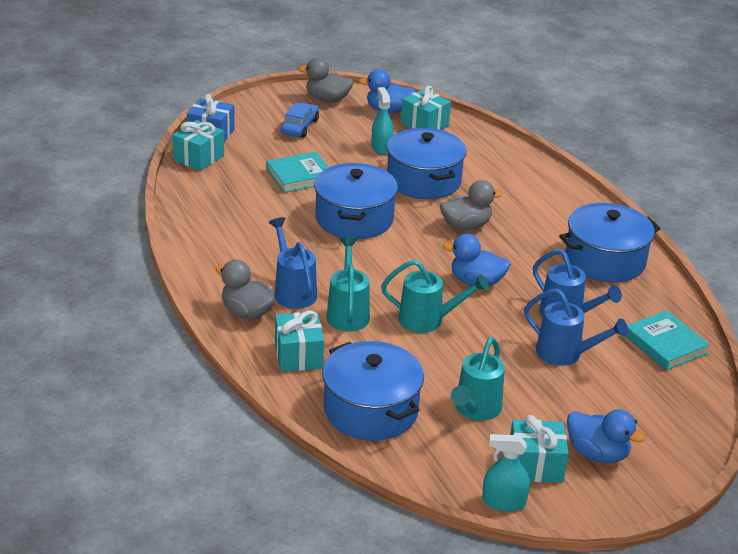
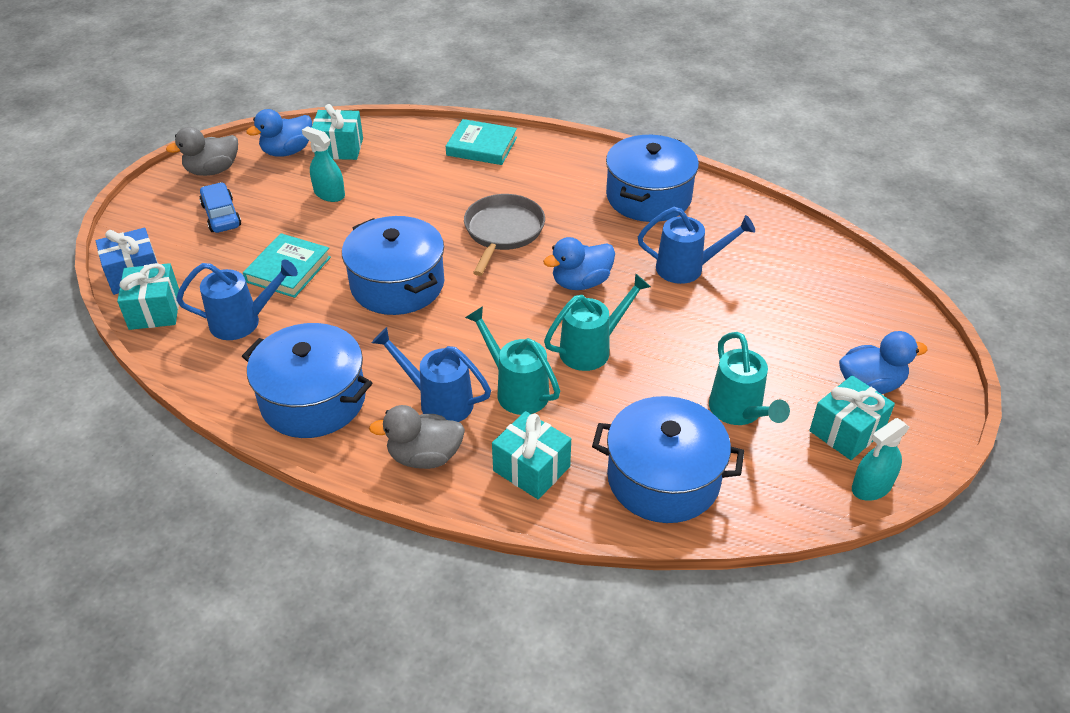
camera: 40 degrees left, 10 degrees up
blue pot [387,128,466,199] -> blue pot moved to [242,323,372,438]
grey duck [440,180,503,230] -> grey pan [464,194,545,276]
blue watering can [524,289,628,366] -> blue watering can moved to [176,259,298,340]
turquoise book [625,310,710,370] -> turquoise book moved to [446,119,517,165]

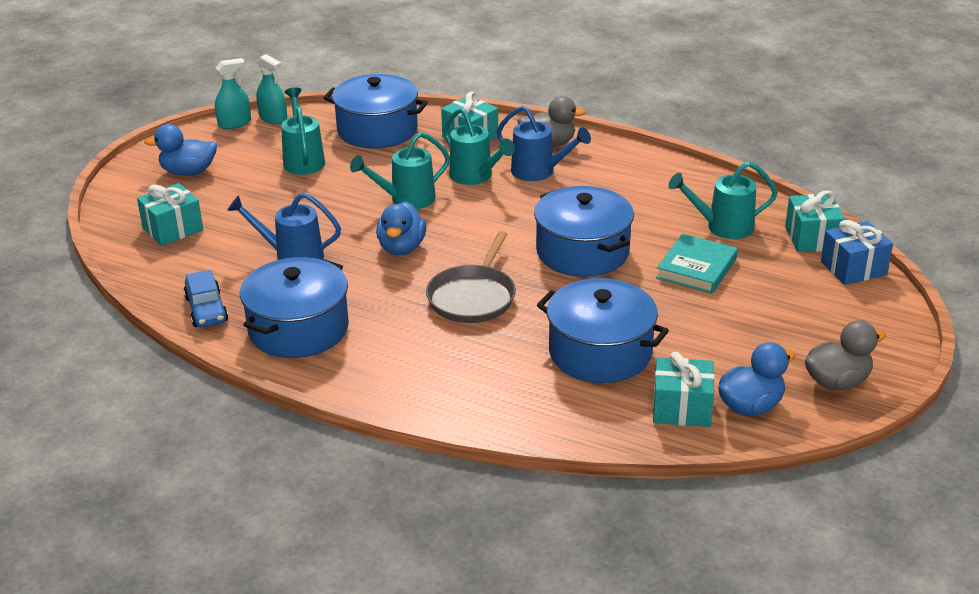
camera: 175 degrees left, 10 degrees down
blue watering can [176,259,298,340] -> turquoise watering can [668,161,778,239]
blue car [199,182,241,233] -> blue car moved to [183,270,228,327]
blue pot [242,323,372,438] -> blue pot moved to [537,278,669,383]
turquoise spray bottle [302,126,345,202] -> turquoise spray bottle moved to [256,54,287,124]
turquoise book [446,119,517,165] -> none
blue duck [543,237,615,290] -> blue duck turned 120 degrees clockwise [376,201,426,255]
turquoise gift [809,375,895,460] -> turquoise gift moved to [137,183,203,246]

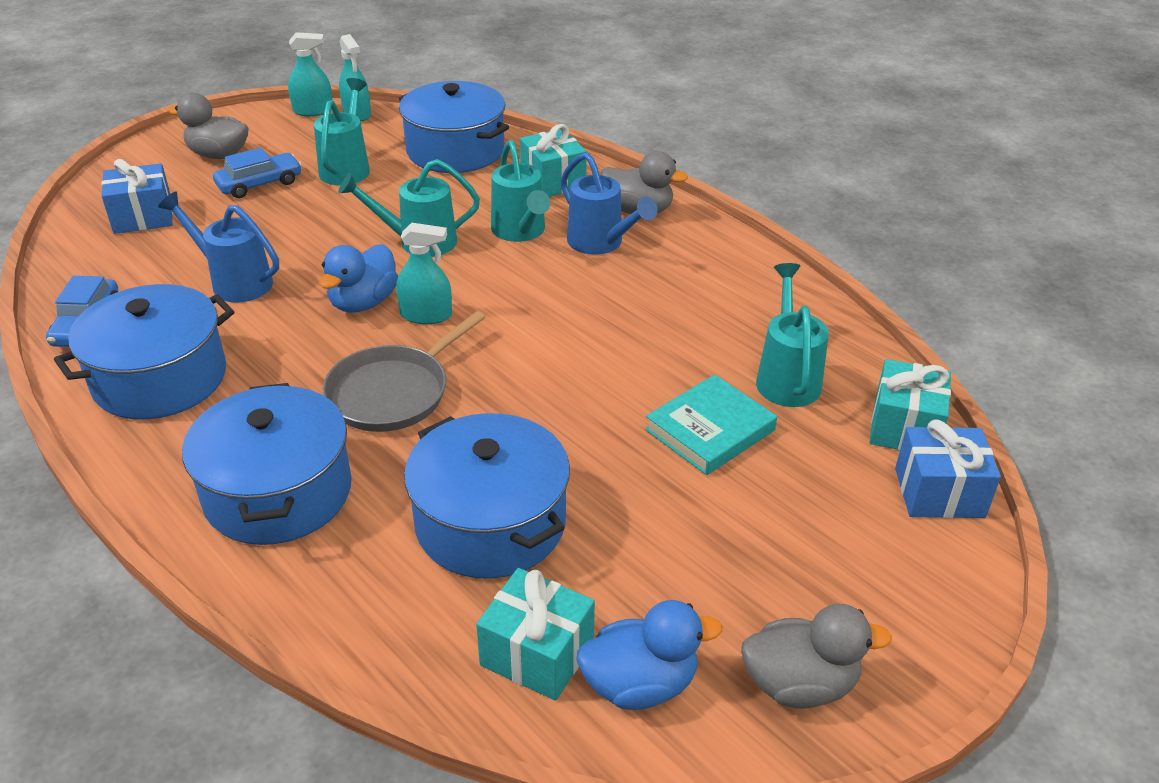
camera: 20 degrees right, 5 degrees up
turquoise gift [137,183,203,246] -> blue gift [101,159,173,234]
blue duck [144,124,217,176] -> grey duck [168,93,248,159]
blue pot [534,186,634,277] -> blue pot moved to [182,383,352,545]
turquoise watering can [668,161,778,239] -> turquoise watering can turned 75 degrees clockwise [756,263,829,407]
none -> blue car [213,148,302,198]
none -> turquoise spray bottle [396,223,452,324]

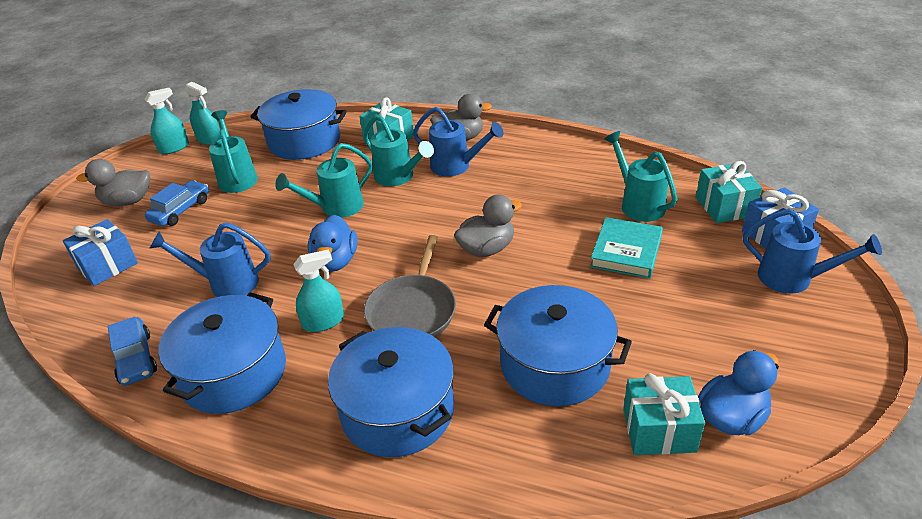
camera: 25 degrees left, 0 degrees up
turquoise spray bottle [396,223,452,324] -> turquoise spray bottle moved to [293,249,344,332]
grey duck [741,604,892,709] -> grey duck moved to [454,194,522,257]
none -> blue watering can [743,209,882,294]

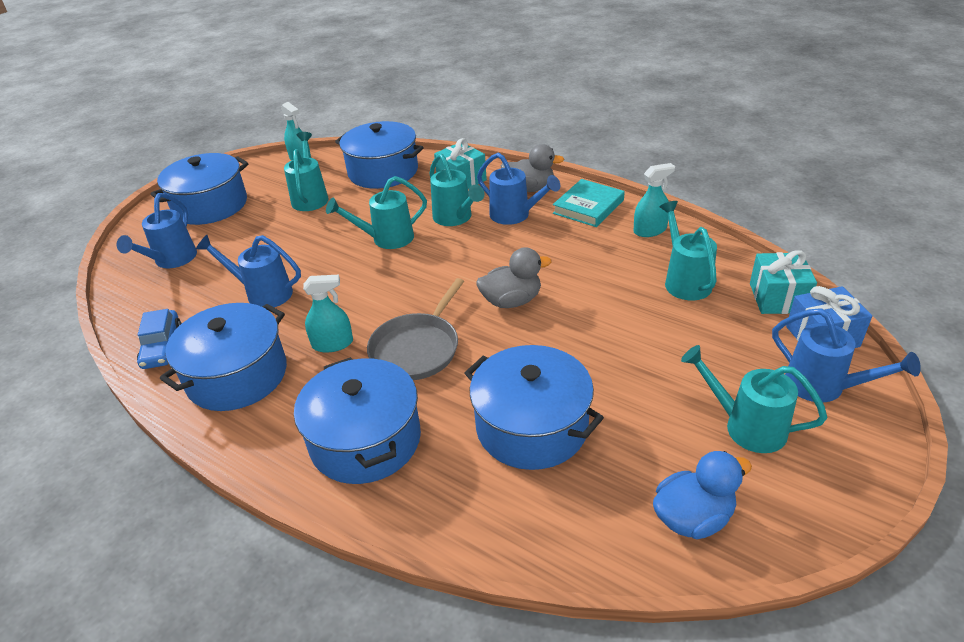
camera: 15 degrees right, 0 degrees up
blue gift [63,219,138,286] -> blue watering can [117,193,197,268]
grey duck [76,159,150,206] -> blue pot [151,153,248,225]
turquoise spray bottle [144,88,189,154] -> turquoise spray bottle moved to [634,163,675,237]
blue car [145,180,209,226] -> none
blue duck [308,215,357,272] -> none
turquoise book [590,217,663,279] -> turquoise book moved to [553,179,625,227]
turquoise gift [623,373,705,455] -> none
none -> turquoise watering can [681,345,827,453]

